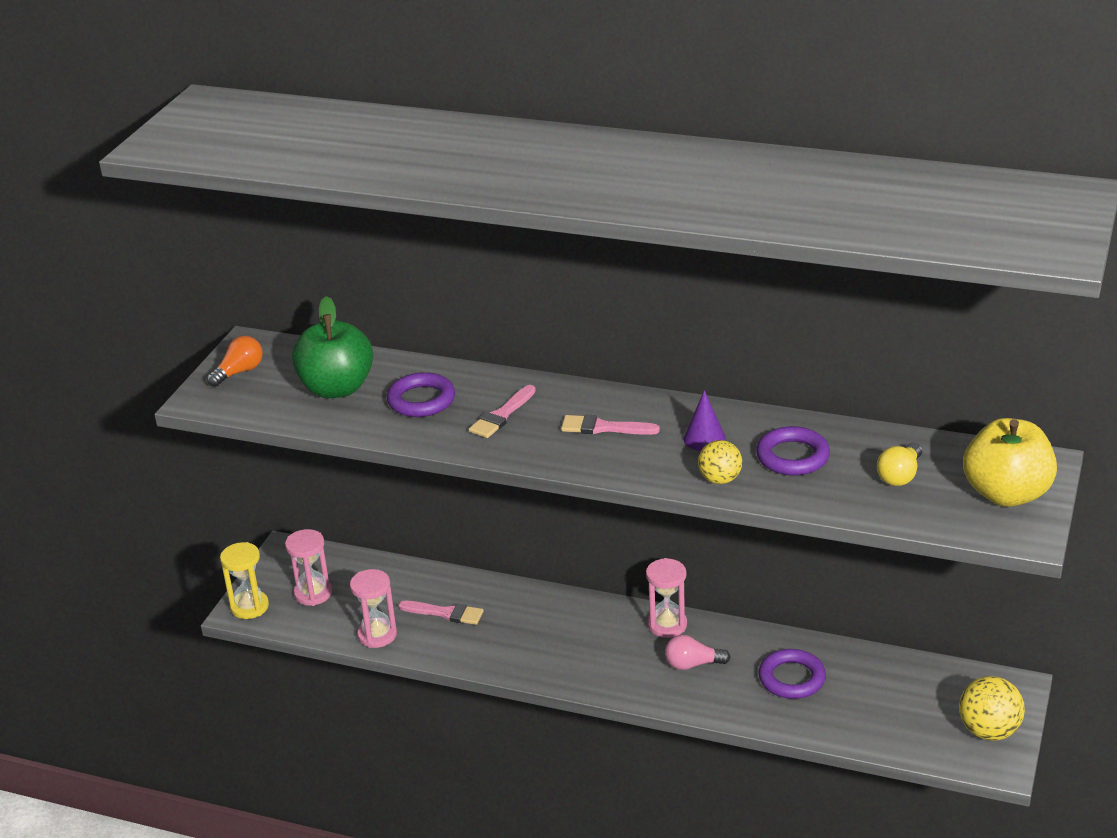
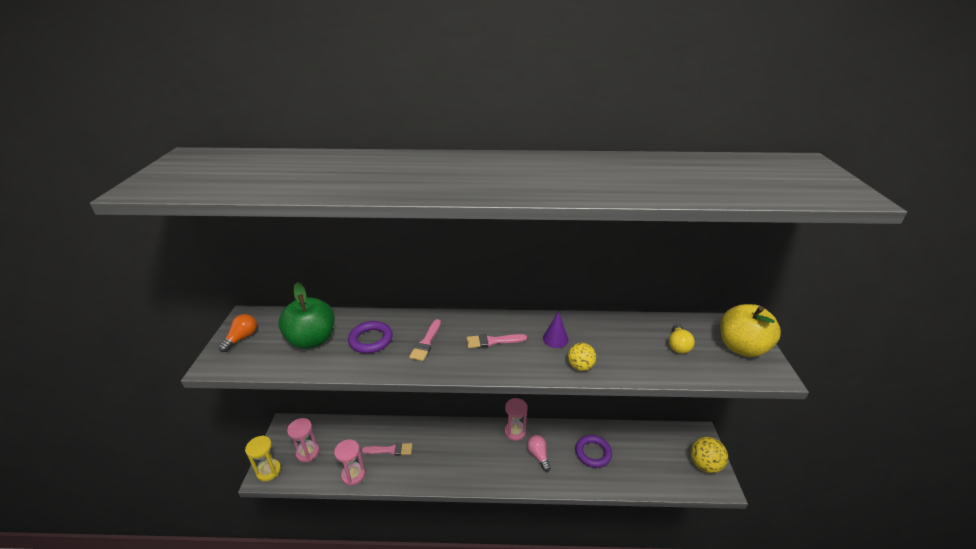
camera: 20 degrees left, 0 degrees up
pink light bulb [665,635,731,670] -> pink light bulb turned 90 degrees clockwise [527,435,551,472]
purple ring [756,426,830,475] -> none

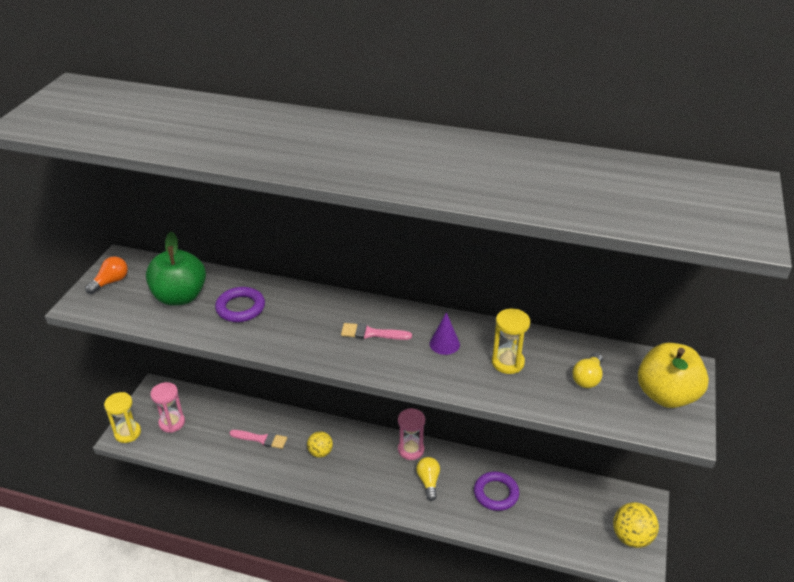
camera: 15 degrees right, 5 degrees up
pink hourglass [334,439,365,486] -> none
pink brush [409,319,441,361] -> none
pink light bulb [527,435,551,472] -> yellow light bulb [416,457,440,501]
yellow ball [568,343,596,371] -> yellow ball moved to [307,431,333,458]
none -> yellow hourglass [492,309,530,374]

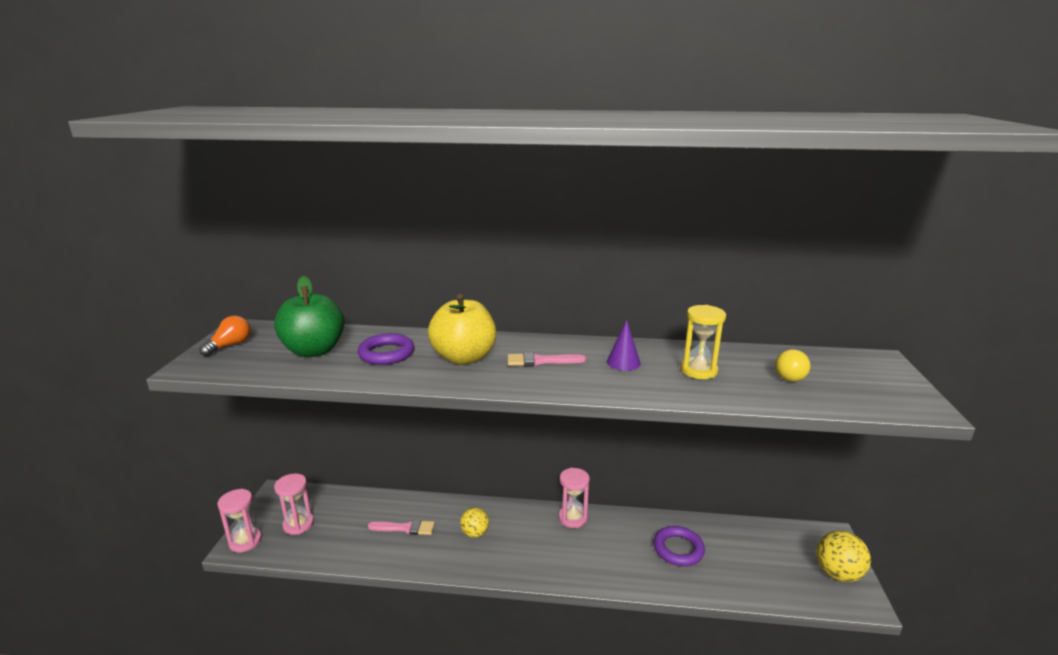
camera: 10 degrees left, 15 degrees down
yellow hourglass [104,392,141,443] -> pink hourglass [217,489,262,553]
yellow light bulb [416,457,440,501] -> none
yellow apple [638,343,709,408] -> yellow apple moved to [428,294,496,365]

